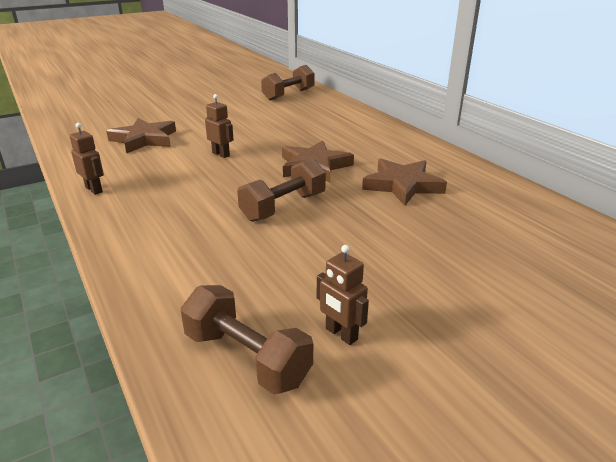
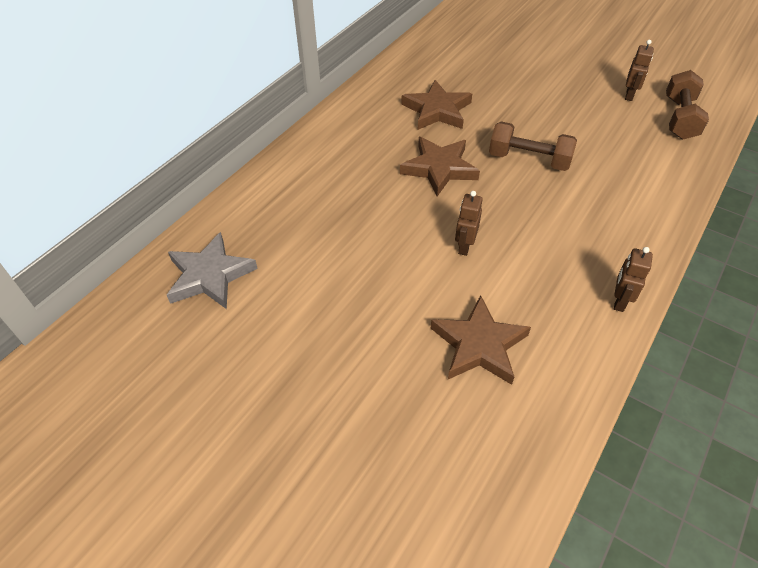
camera: 115 degrees left, 20 degrees up
brown dumbbell [261,65,315,101] -> grey star [167,232,258,309]

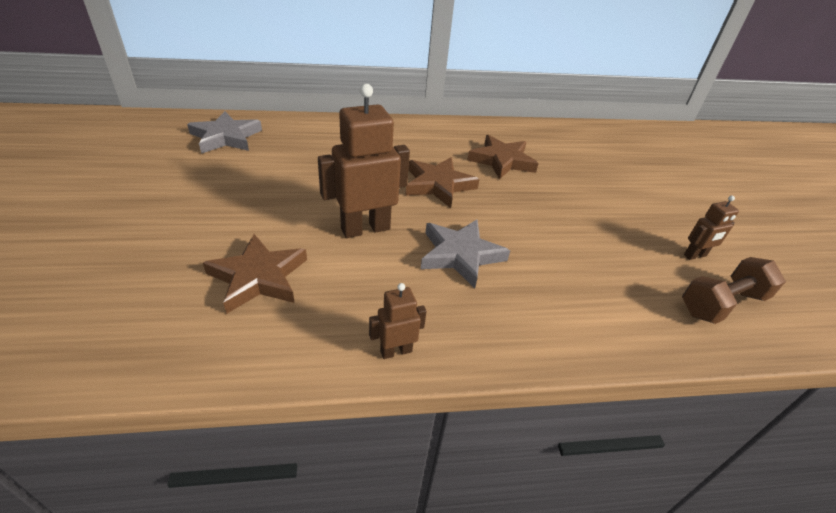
camera: 45 degrees right, 10 degrees down
brown robot [455,191,483,256] -> brown robot [318,84,410,238], size x1.99
brown dumbbell [489,121,577,171] -> none
none -> grey star [421,219,510,288]

